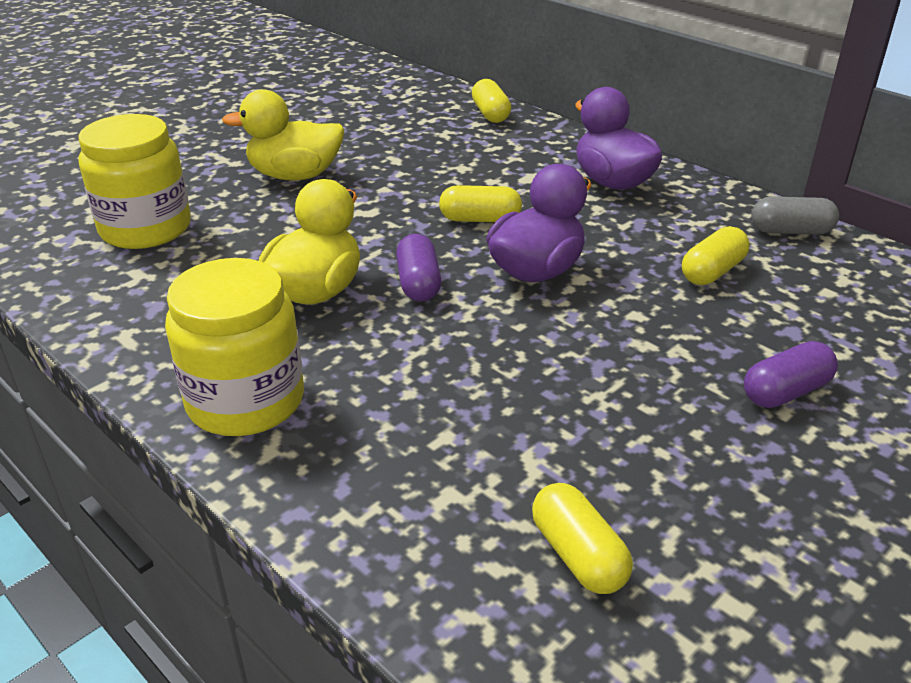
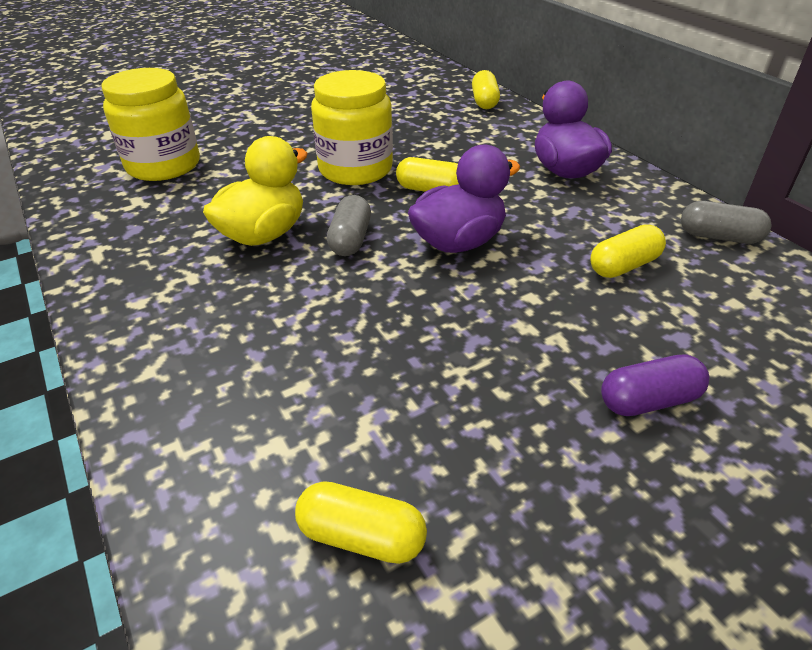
camera: 15 degrees right, 5 degrees up
yellow jar [165,258,304,436] -> yellow jar moved to [311,70,393,185]
yellow duck [222,89,345,180] -> none
purple capsule [396,234,441,302] -> grey capsule [327,195,371,256]
yellow capsule [532,483,633,594] -> yellow capsule turned 60 degrees counterclockwise [295,481,427,564]

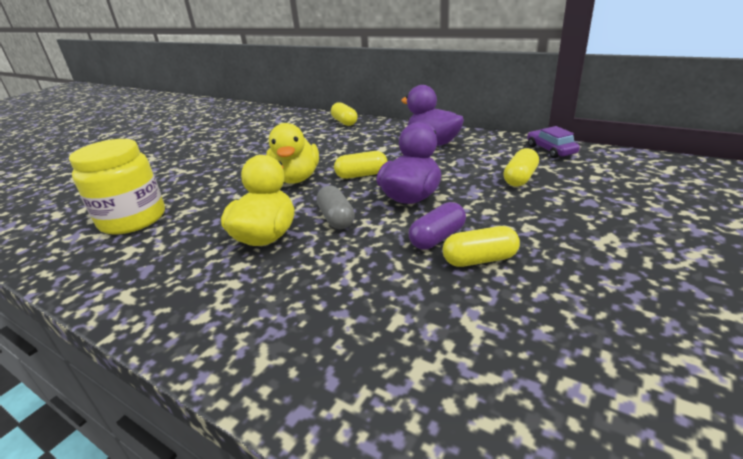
camera: 25 degrees left, 10 degrees down
yellow capsule [295,481,427,564] -> yellow capsule moved to [442,226,520,267]
yellow jar [311,70,393,185] -> yellow duck [266,123,319,184]
purple capsule [601,354,709,416] -> purple capsule moved to [409,202,466,250]
grey capsule [681,201,771,244] -> purple car [527,126,580,158]

